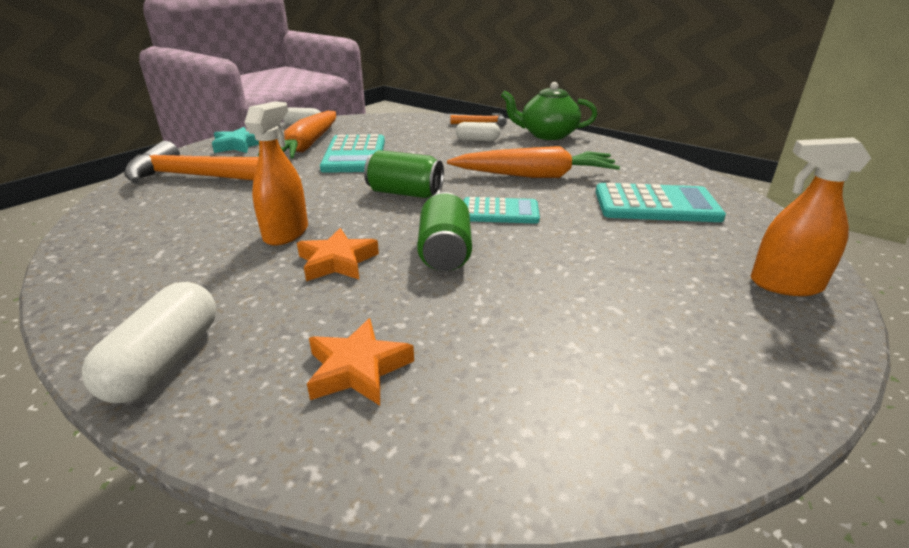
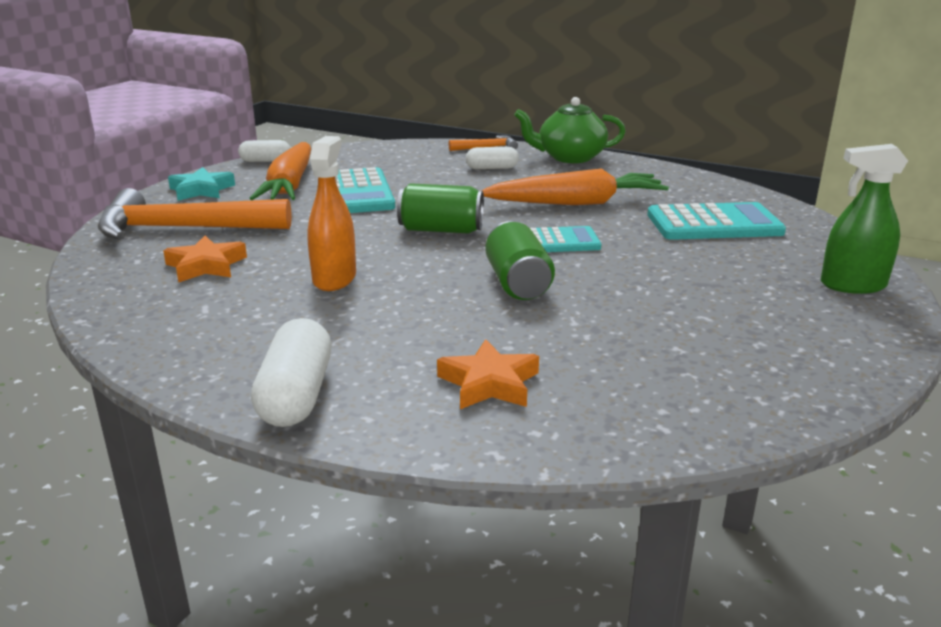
camera: 10 degrees left, 5 degrees down
orange star [297,228,379,281] -> orange star moved to [163,236,247,282]
orange spray bottle [751,137,871,296] -> green spray bottle [821,144,908,294]

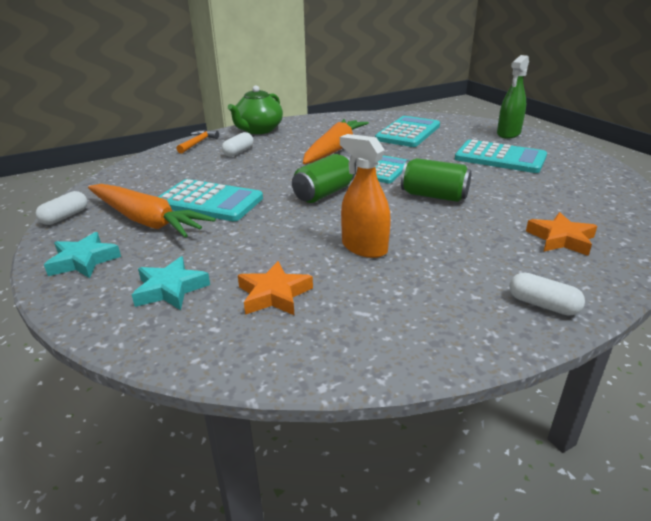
camera: 55 degrees left, 5 degrees up
orange hammer [98,188,292,240] -> turquoise star [132,257,210,310]
white capsule [251,318,331,427] -> white capsule [509,272,585,316], size x0.63
none -> turquoise calculator [455,139,547,173]

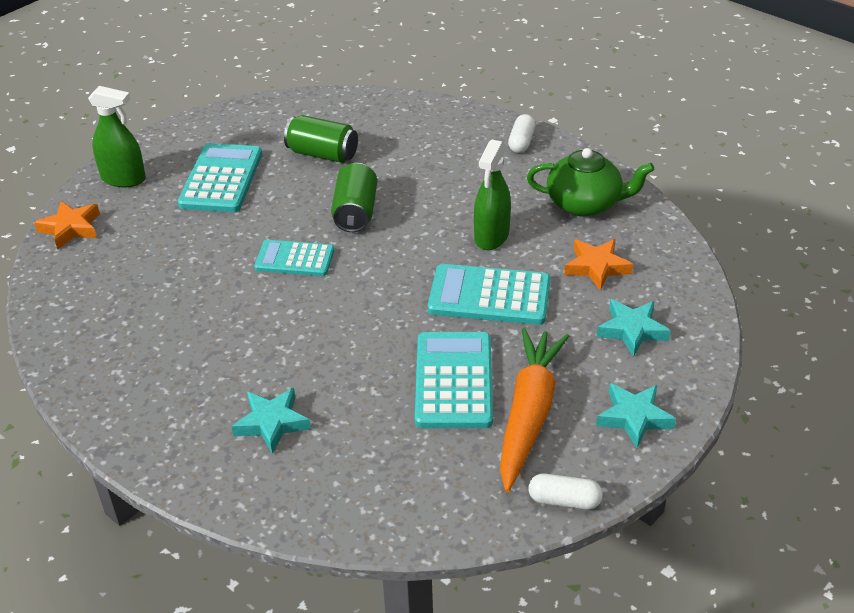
camera: 110 degrees left, 10 degrees up
orange hammer [176,130,219,154] -> none
white capsule [222,132,253,157] -> turquoise star [232,388,311,454]
green teapot [228,85,283,134] -> green teapot moved to [527,148,654,217]
green can [292,154,355,203] -> green can moved to [284,115,358,163]
orange carrot [303,119,369,164] -> none
orange spray bottle [340,134,391,258] -> green spray bottle [474,139,511,250]
turquoise calculator [375,116,440,147] -> turquoise calculator moved to [428,264,551,325]
orange star [526,212,597,256] -> orange star moved to [34,201,100,250]

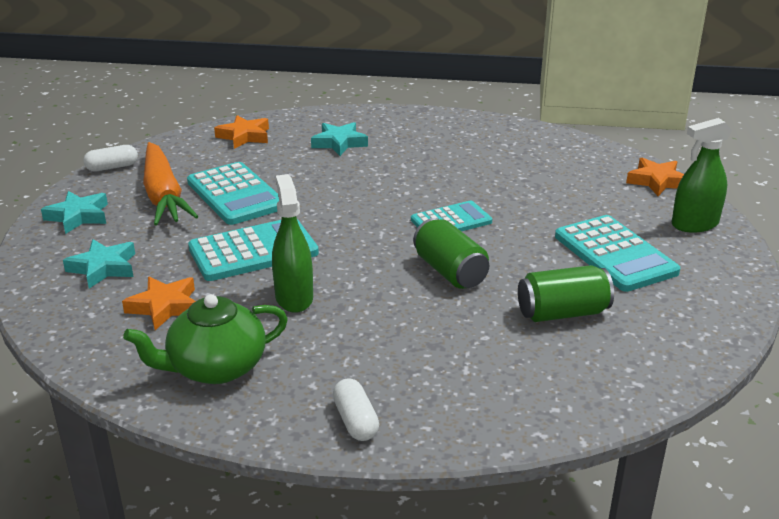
camera: 145 degrees right, 10 degrees down
none -> orange star [214,115,269,149]

